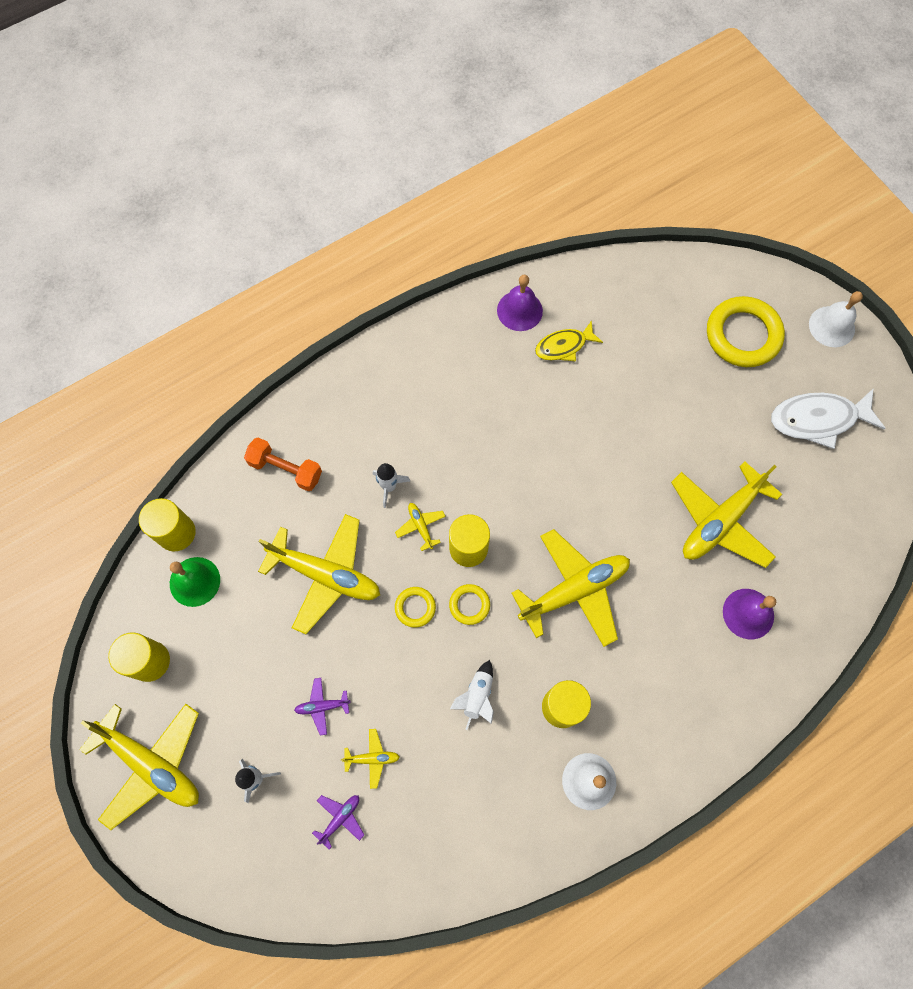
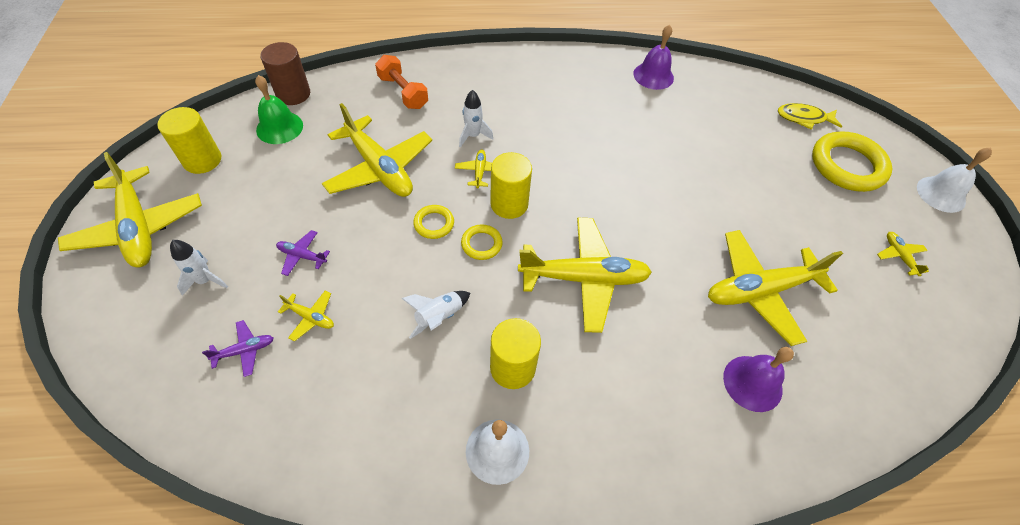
camera: 25 degrees right, 15 degrees down
yellow cylinder [139,498,196,551] -> brown cylinder [260,42,310,105]
yellow fish [535,320,603,361] -> yellow fish moved to [778,103,842,130]
white fish [771,389,886,449] -> yellow plane [877,232,929,276]

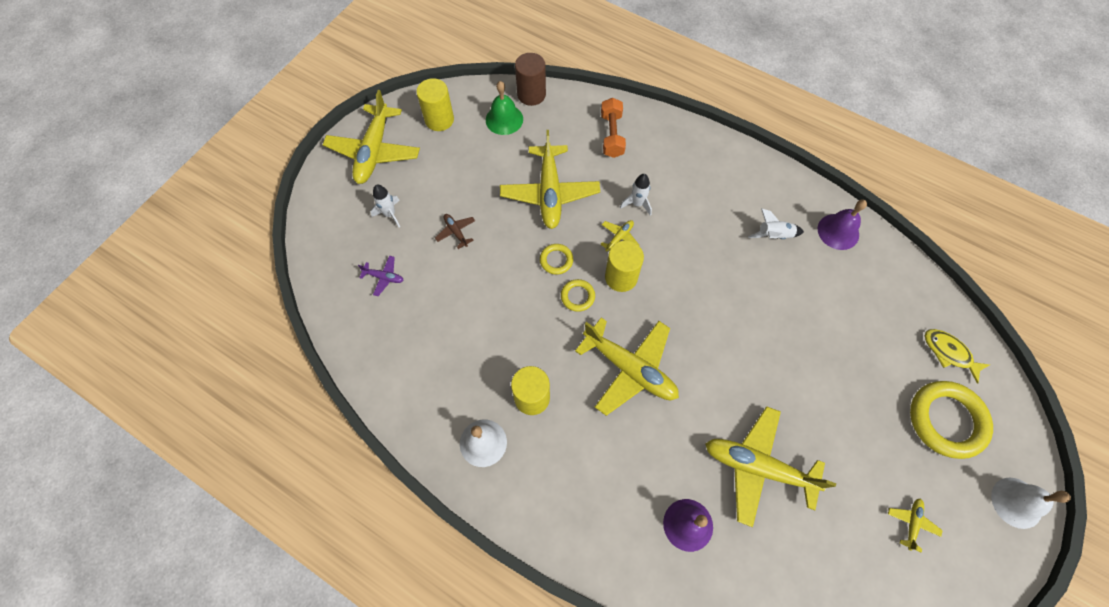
camera: 40 degrees right, 10 degrees up
purple plane [276,230,330,276] -> brown plane [435,214,475,249]
yellow plane [278,290,334,342] -> none
white rocket [401,291,470,339] -> white rocket moved to [748,209,804,239]

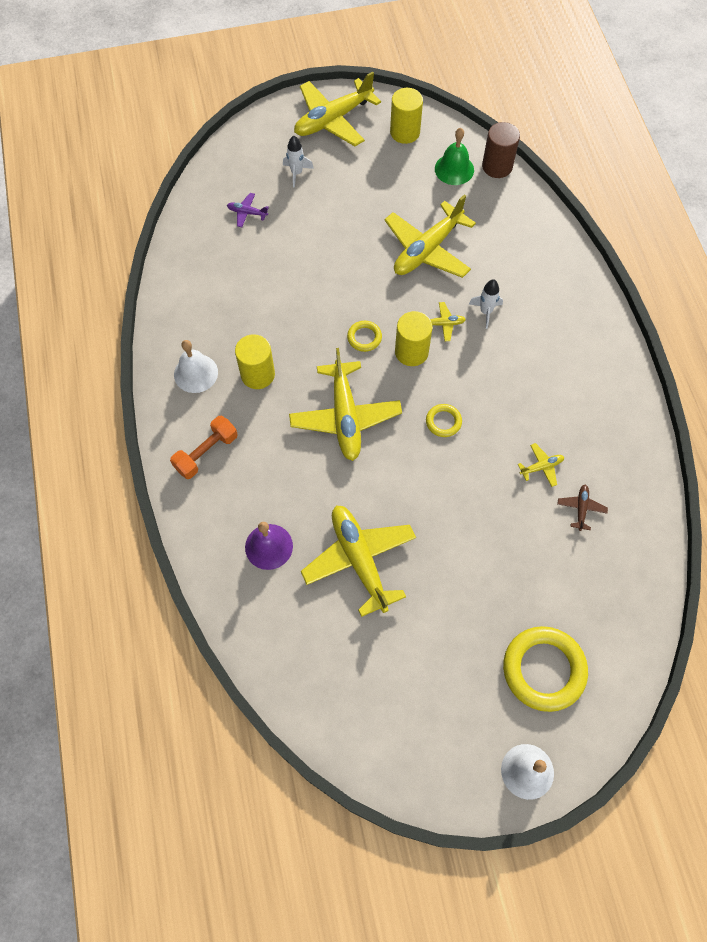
camera: 45 degrees right, 0 degrees up
purple plane [358,256,404,296] -> purple plane turned 135 degrees clockwise [227,193,269,228]
brown plane [435,214,475,249] -> brown plane moved to [557,485,608,531]
yellow ring [540,244,573,275] -> yellow ring moved to [426,404,462,437]
orange dumbbell [601,98,626,158] -> orange dumbbell moved to [170,416,238,479]
white rocket [748,209,804,239] -> none
purple bell [818,200,867,250] -> none
yellow plane [888,499,943,553] -> yellow plane moved to [518,443,564,487]
yellow fish [925,329,990,384] -> none

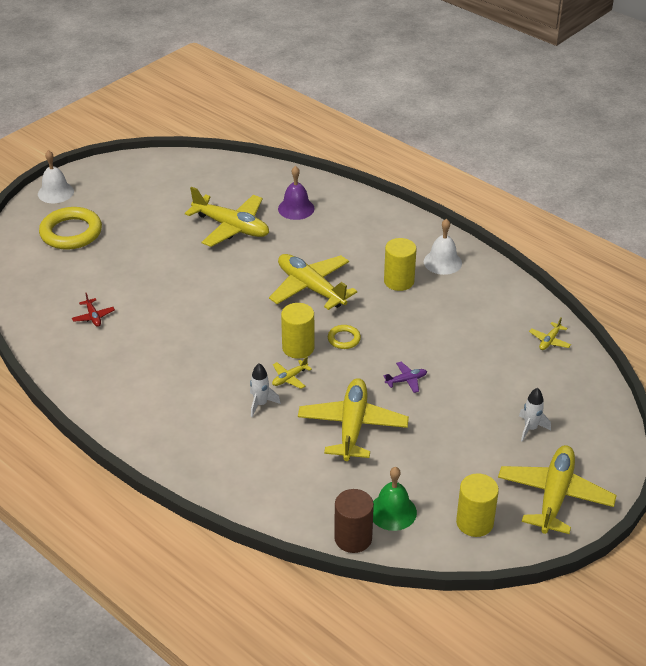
camera: 145 degrees right, 25 degrees down
orange dumbbell [170,416,238,479] -> none
purple plane [227,193,269,228] -> purple plane moved to [383,362,427,393]
yellow ring [426,404,462,437] -> none
yellow plane [518,443,564,487] -> yellow plane moved to [529,317,571,350]
brown plane [557,485,608,531] -> red plane [72,293,115,327]

